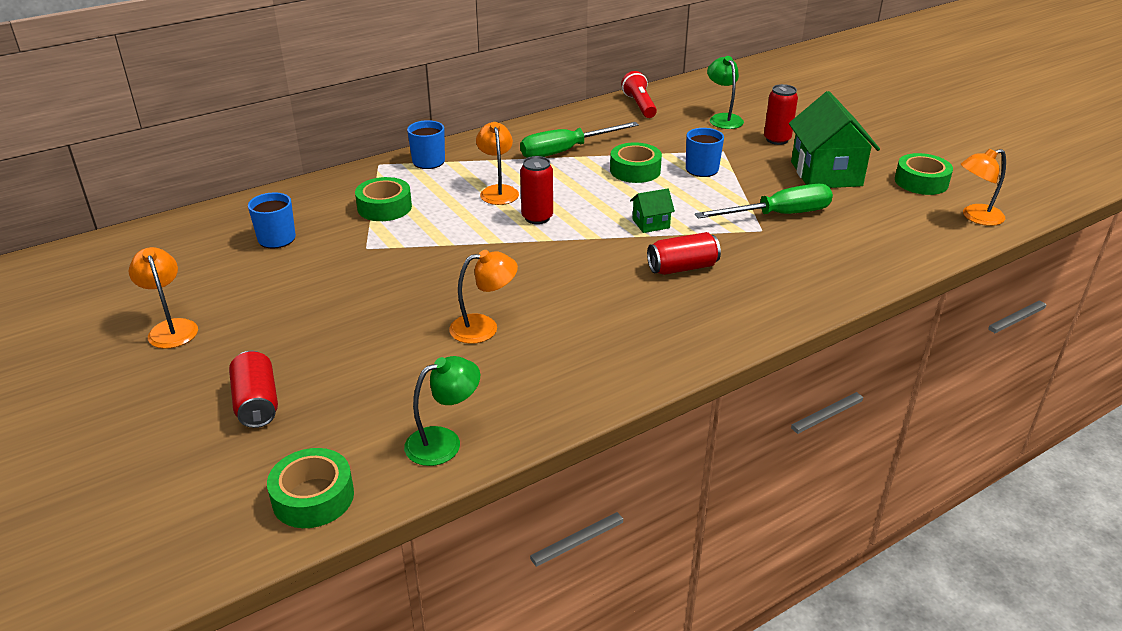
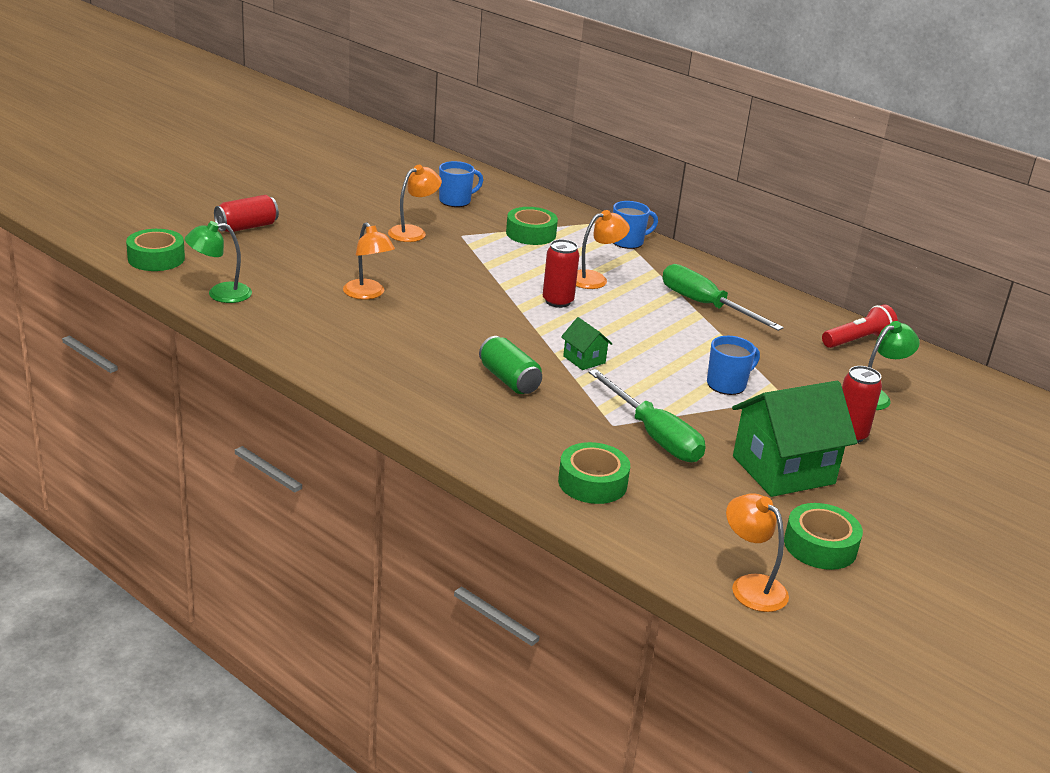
camera: 70 degrees right, 5 degrees down
orange lamp [129,247,198,349] -> orange lamp moved to [388,165,442,242]
green lamp [404,356,480,466] -> green lamp turned 120 degrees clockwise [185,221,252,303]
green tape [610,142,662,183] -> green tape moved to [558,442,630,504]
red can [647,232,721,275] -> green can [479,336,542,394]

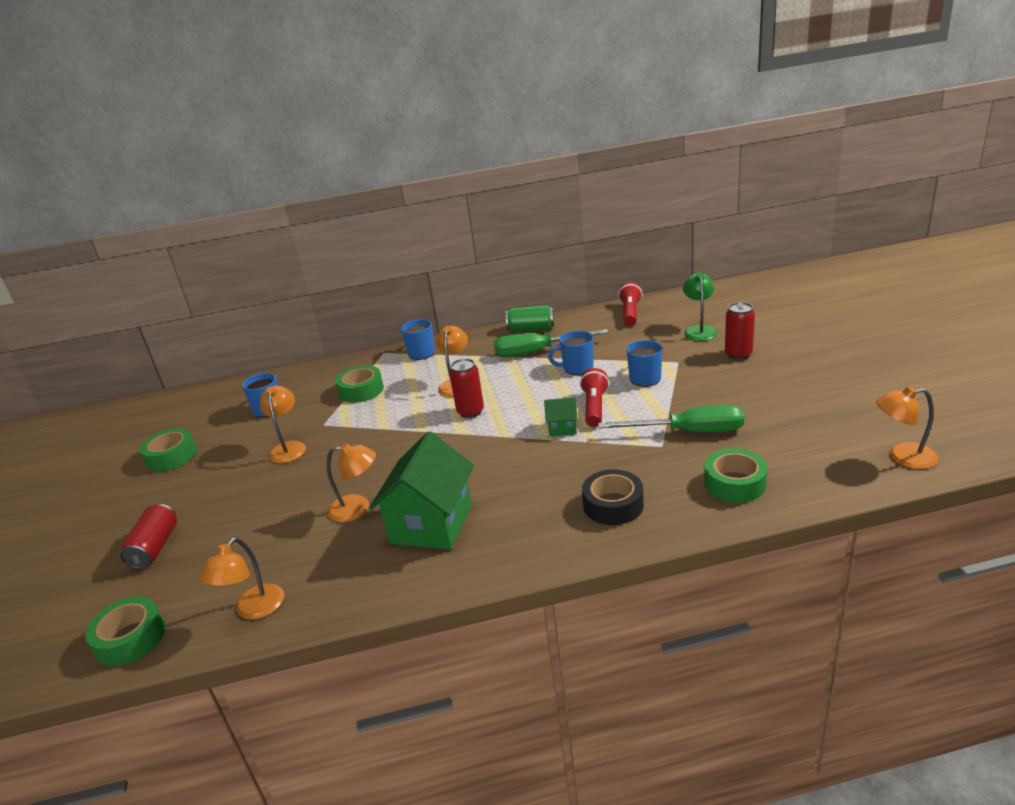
camera: 45 degrees left, 0 degrees up
green lamp [185,221,252,303] -> orange lamp [199,537,284,620]
green can [479,336,542,394] -> green can moved to [506,305,554,332]
green house [732,381,857,497] -> green house moved to [369,431,474,550]
green tape [784,503,863,570] -> green tape moved to [140,428,197,471]
none -> blue mug [548,331,593,375]
none -> red flashlight [580,368,609,427]
none -> black tape [582,469,644,525]

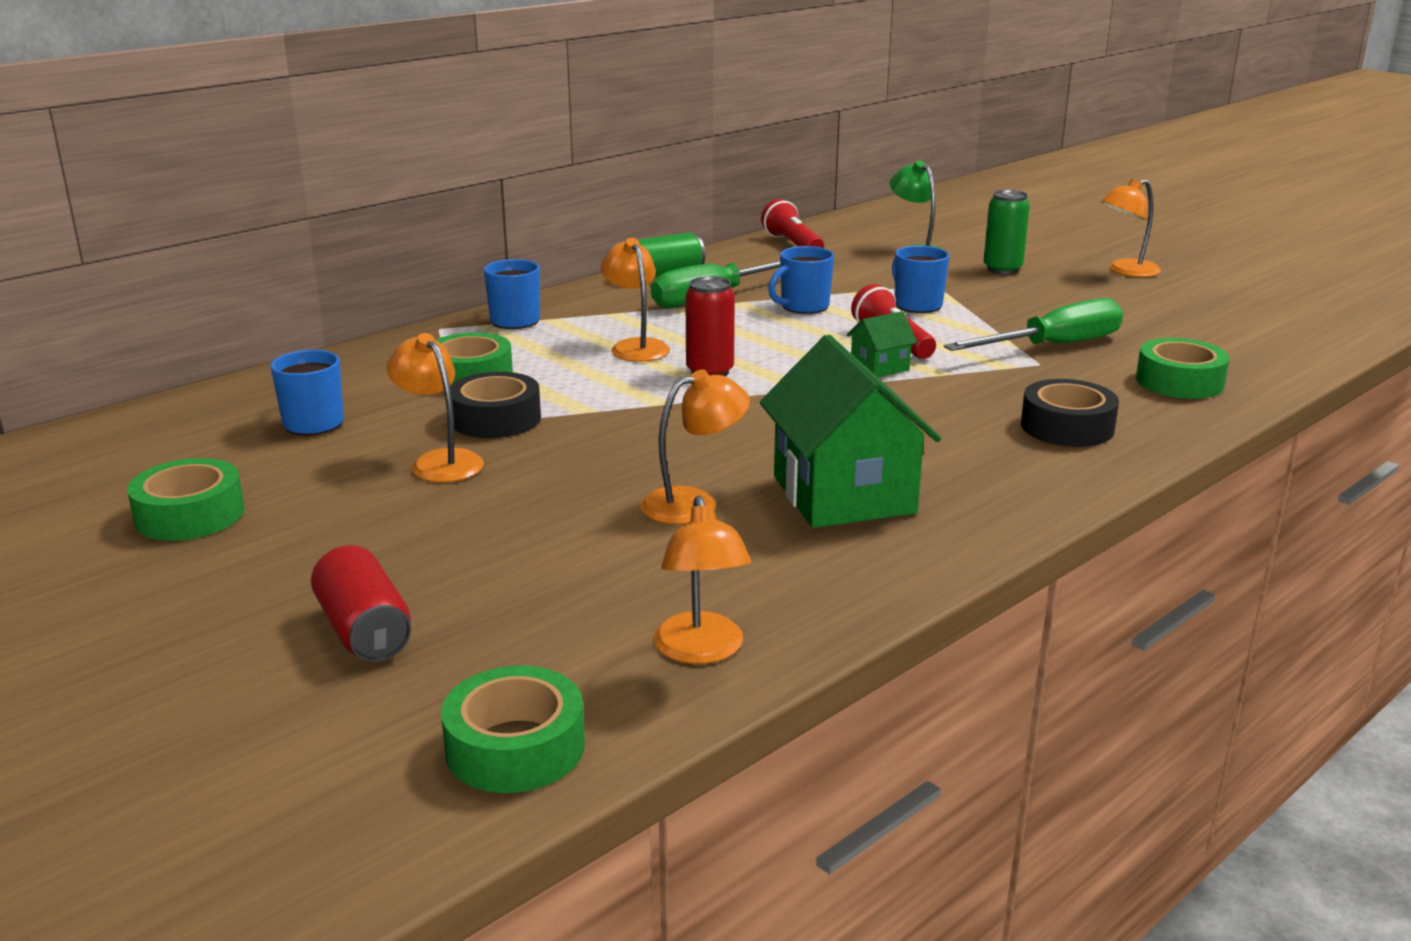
camera: 35 degrees left, 5 degrees down
red can [725,302,755,360] -> green can [983,190,1030,274]
orange lamp [876,386,938,469] -> orange lamp moved to [1101,179,1161,277]
none -> black tape [450,372,541,438]

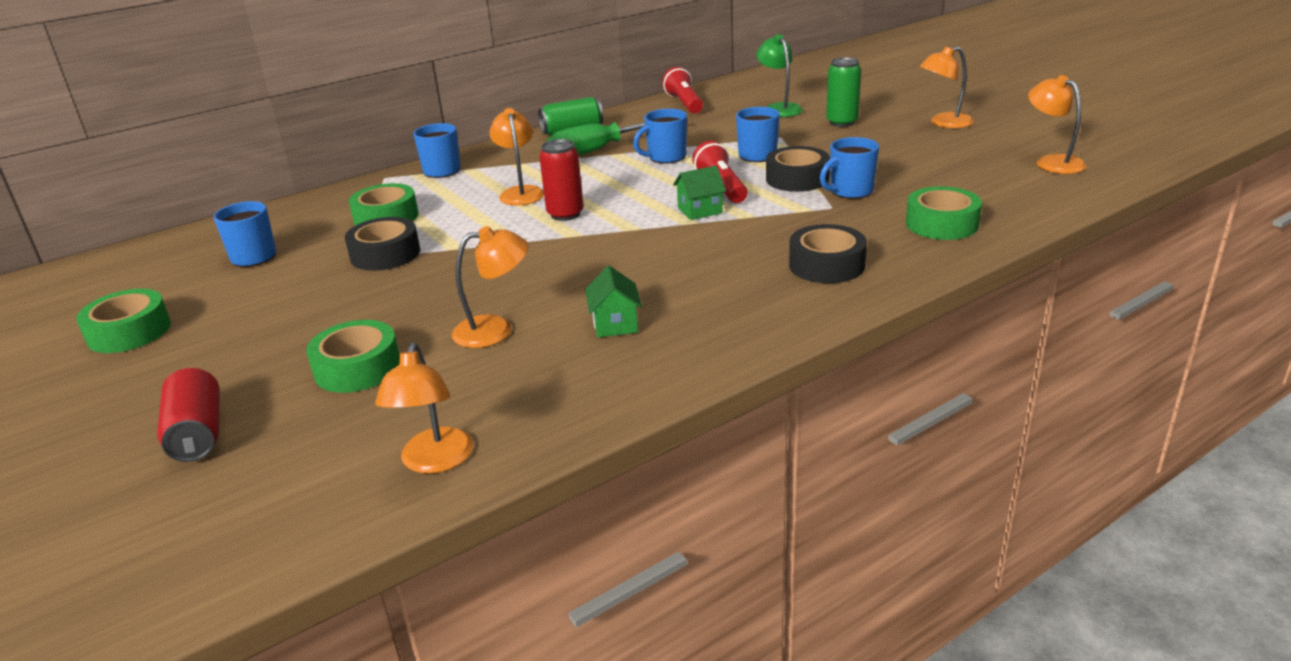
camera: 10 degrees right, 5 degrees up
orange lamp [387,333,484,482] -> orange lamp moved to [1028,75,1086,174]
green tape [441,666,585,793] -> green tape moved to [306,320,400,393]
green house [760,335,941,528] -> green house [585,266,642,338], size x0.46
green screwdriver [944,298,1123,351] -> blue mug [820,137,879,199]
none -> black tape [766,146,830,192]

